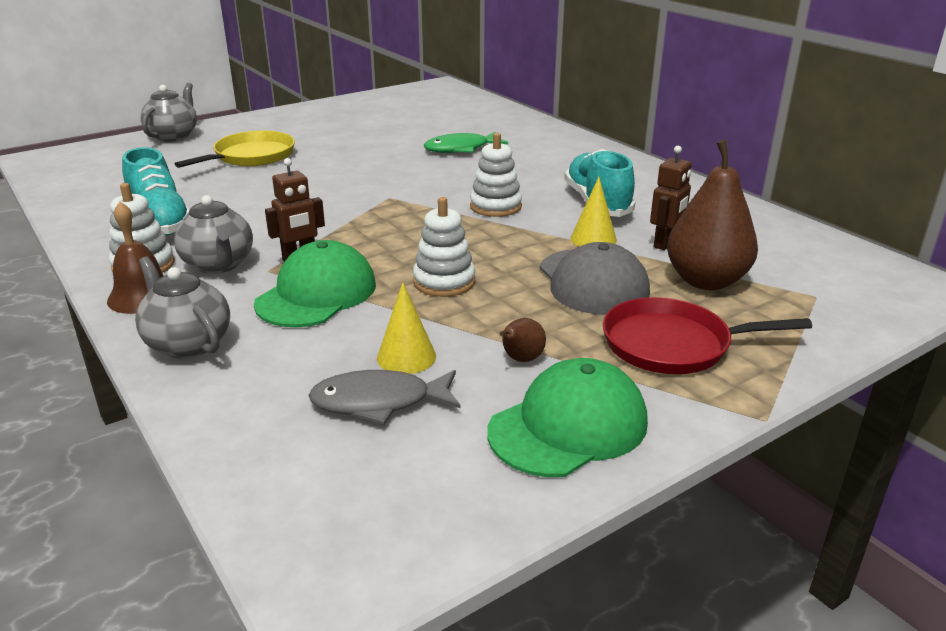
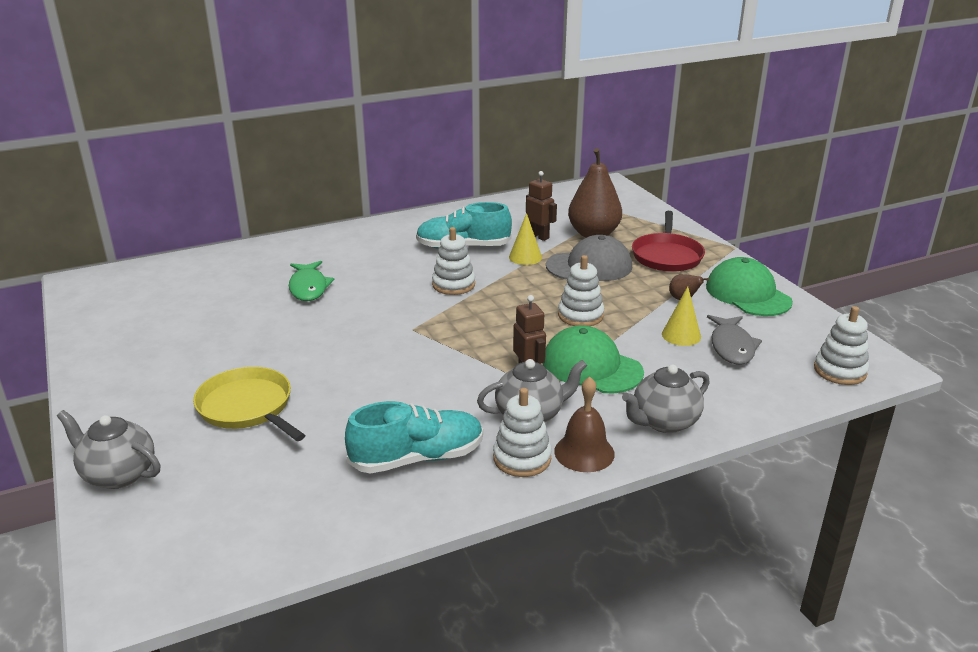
camera: 80 degrees left, 0 degrees up
none -> white stacking toy [814,306,869,385]

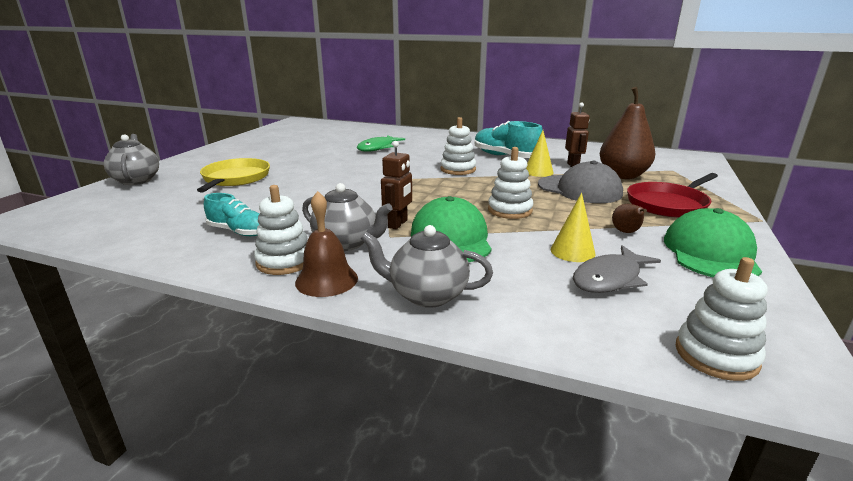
camera: 45 degrees right, 5 degrees down
turquoise shoe [345,401,483,474] -> turquoise shoe [204,193,259,236], size x0.65

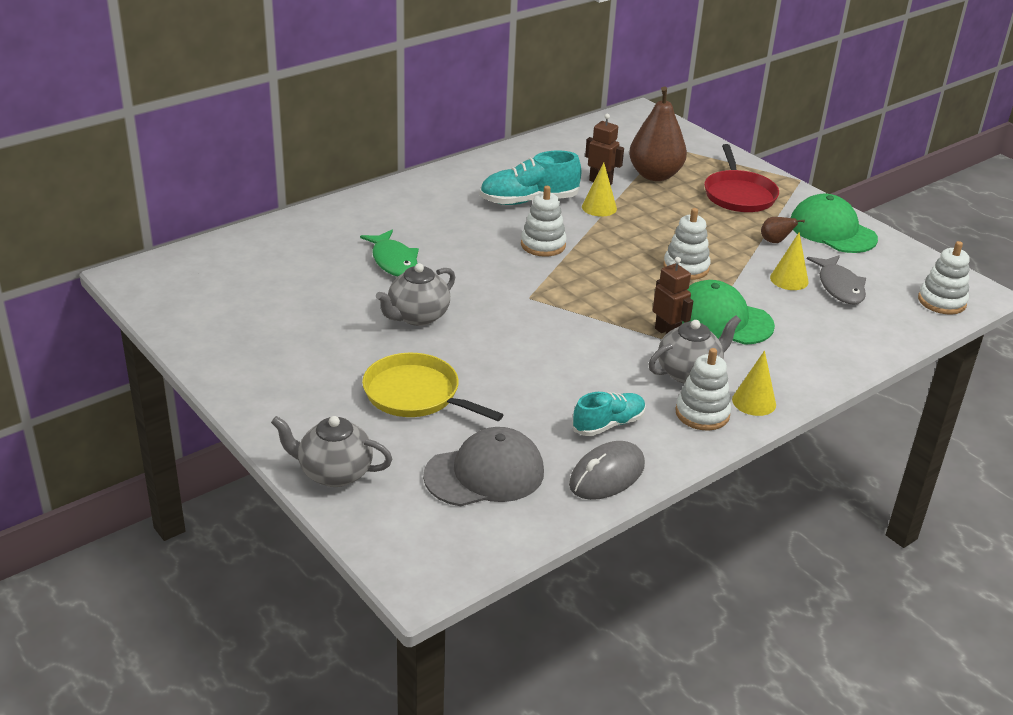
camera: 60 degrees left, 10 degrees up
brown bell [295,191,358,297] -> yellow cone [732,350,776,416]
grey teapot [361,225,493,308] -> grey teapot moved to [376,263,455,326]
grey cap [538,161,623,203] -> grey cap moved to [423,427,544,506]
none -> grey mouse [569,441,645,500]

